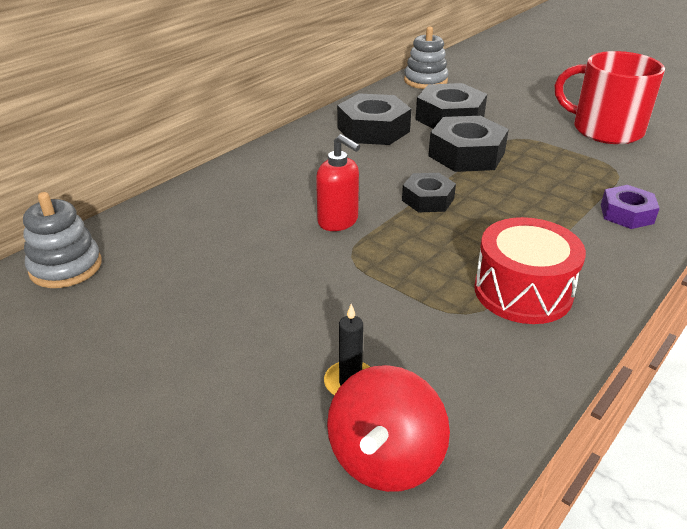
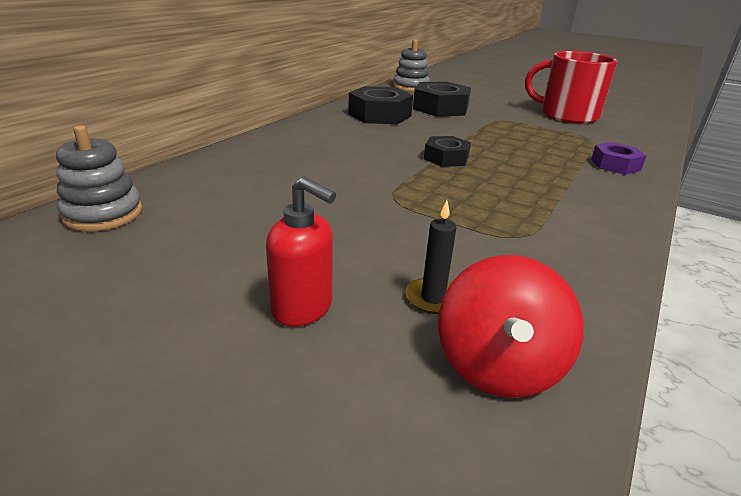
camera: 10 degrees left, 5 degrees down
red soap dispenser [316,134,360,231] -> red soap dispenser moved to [266,177,336,326]
black nut [428,116,509,172] -> none
red drum [474,217,586,324] -> none

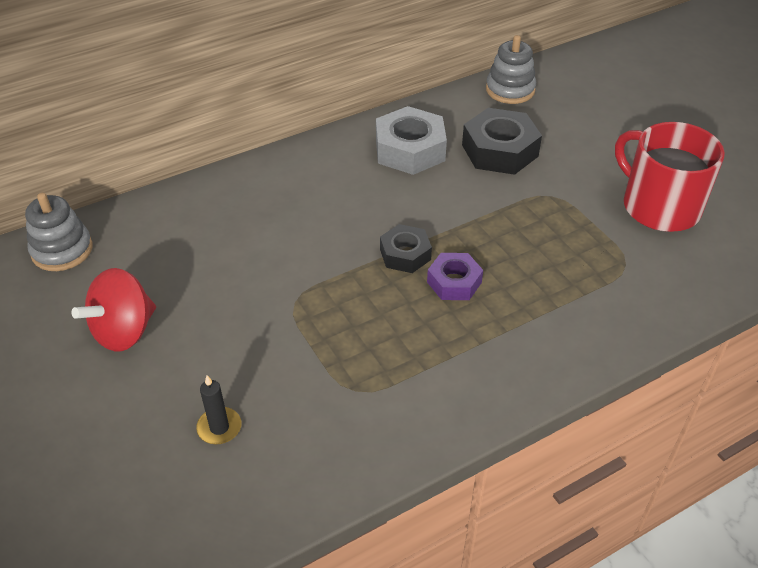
camera: 30 degrees right, 15 degrees up
red soap dispenser [266,177,336,326] -> none
black nut [348,86,413,124] -> grey nut [376,106,447,175]
red spinning top [438,255,584,398] -> red spinning top moved to [71,268,156,352]
purple nut [591,142,646,175] -> purple nut moved to [427,253,483,300]

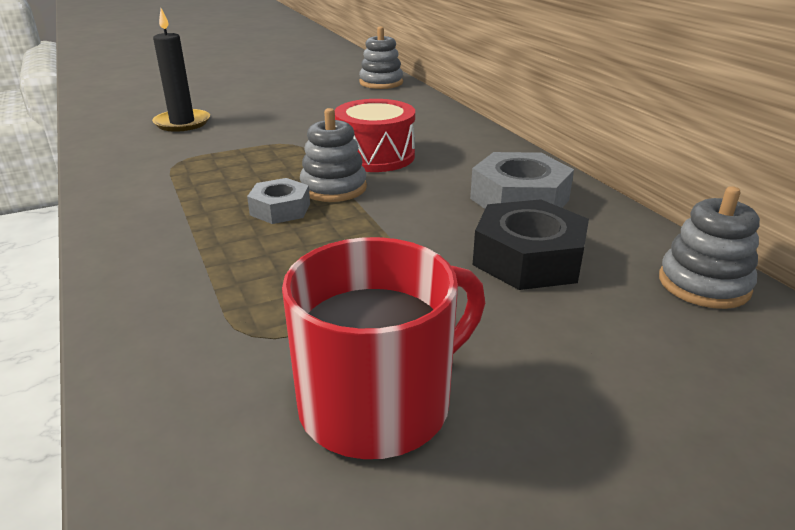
camera: 95 degrees right, 15 degrees down
red spinning top [71,268,156,352] -> none
black candle [196,375,241,444] -> black candle [152,8,210,132], size x1.71
black nut [380,224,432,273] -> grey stacking toy [300,108,367,202]
purple nut [427,253,483,300] -> grey nut [247,178,310,224]
none -> red drum [335,99,415,172]

